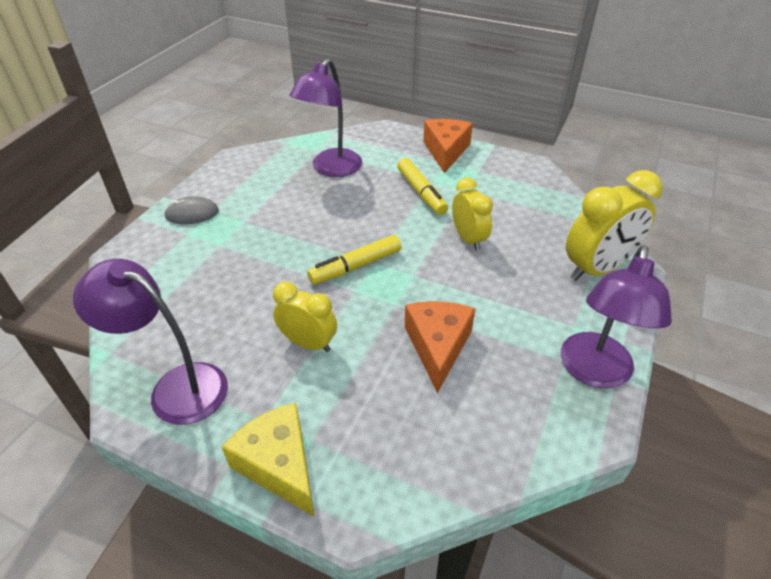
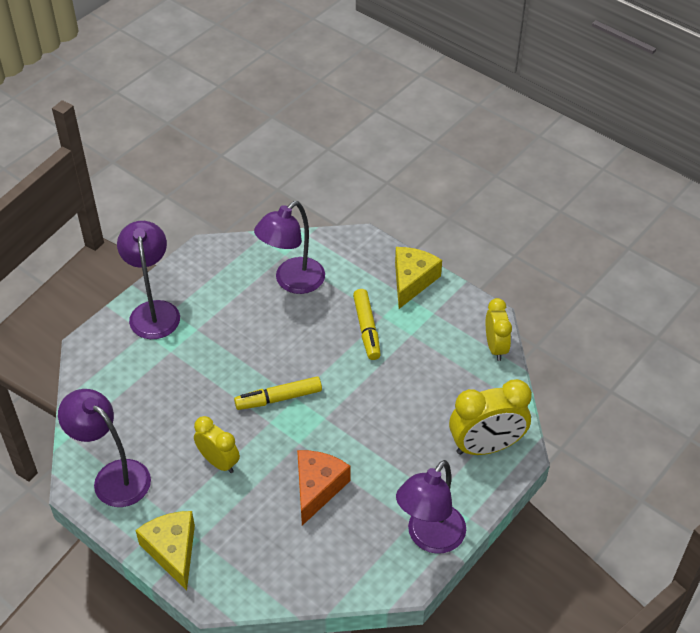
camera: 15 degrees right, 5 degrees up
grey mouse [164,196,219,224] -> purple lamp [117,221,180,339]
orange cheese [423,119,473,173] -> yellow cheese [395,247,442,309]
yellow clock [452,178,493,251] -> yellow clock moved to [486,298,512,361]

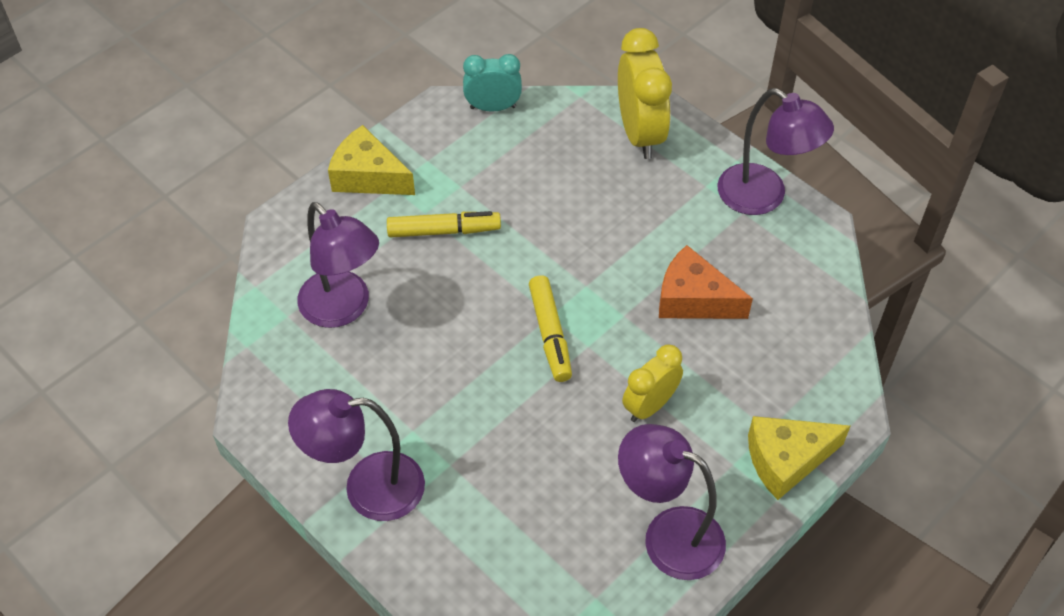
camera: 85 degrees left, 5 degrees up
purple lamp [58,389,151,507] -> purple lamp turned 75 degrees clockwise [618,424,726,580]
yellow clock [486,298,512,361] -> turquoise clock [463,54,522,112]

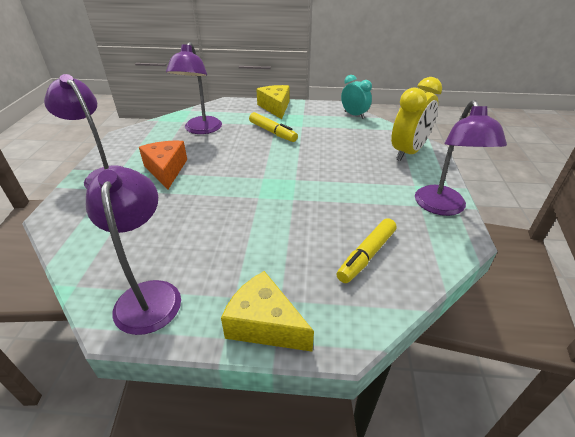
camera: 50 degrees right, 15 degrees down
yellow marker [529,275,572,382] -> yellow marker moved to [337,218,396,283]
yellow clock [622,344,683,422] -> none
orange cheese [659,245,753,319] -> orange cheese moved to [139,141,187,190]

